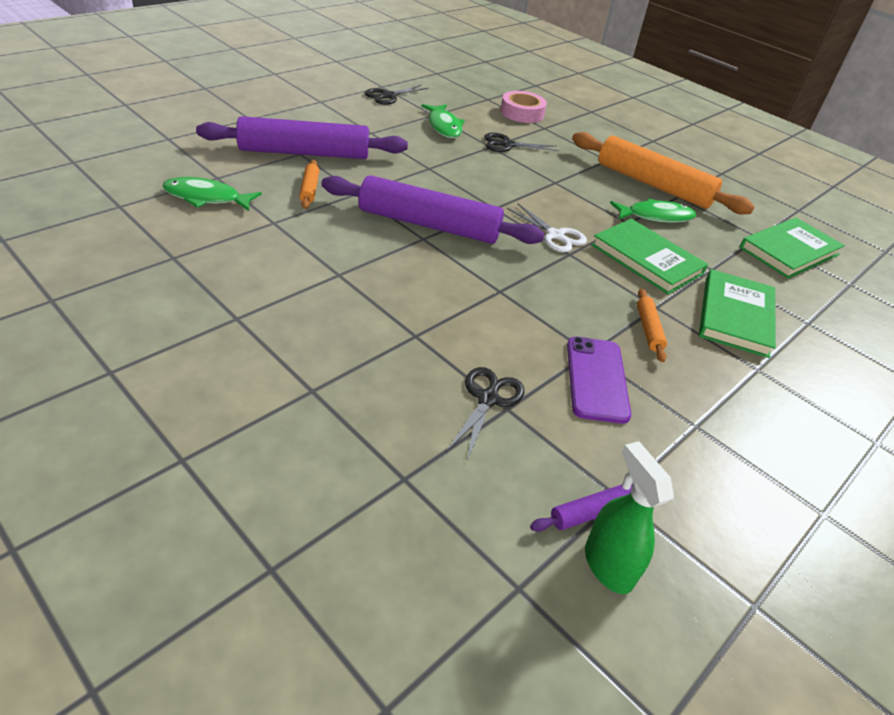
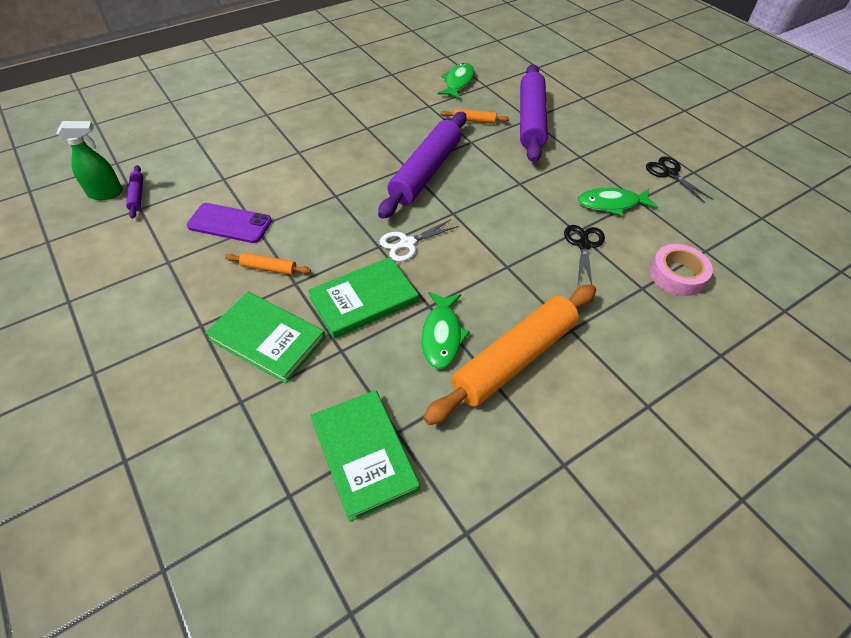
camera: 105 degrees right, 10 degrees up
black scissors [447,367,525,460] -> none

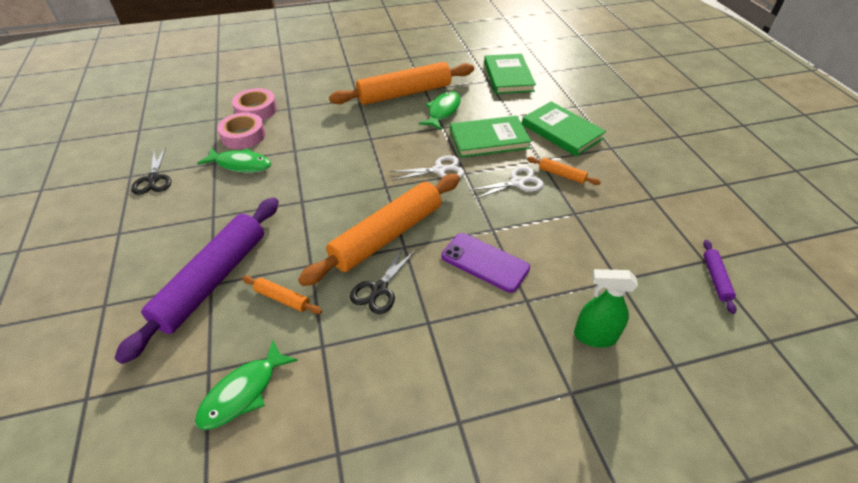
camera: 160 degrees left, 5 degrees down
green spray bottle [57,121,123,200] -> green spray bottle moved to [574,269,638,348]
purple phone [187,203,272,243] -> purple phone moved to [442,233,530,293]
purple rolling pin [378,112,466,219] -> orange rolling pin [298,174,460,286]
black scissors [564,225,605,284] -> black scissors moved to [350,246,416,314]
none -> pink tape [217,112,266,149]
none -> white scissors [469,166,544,199]

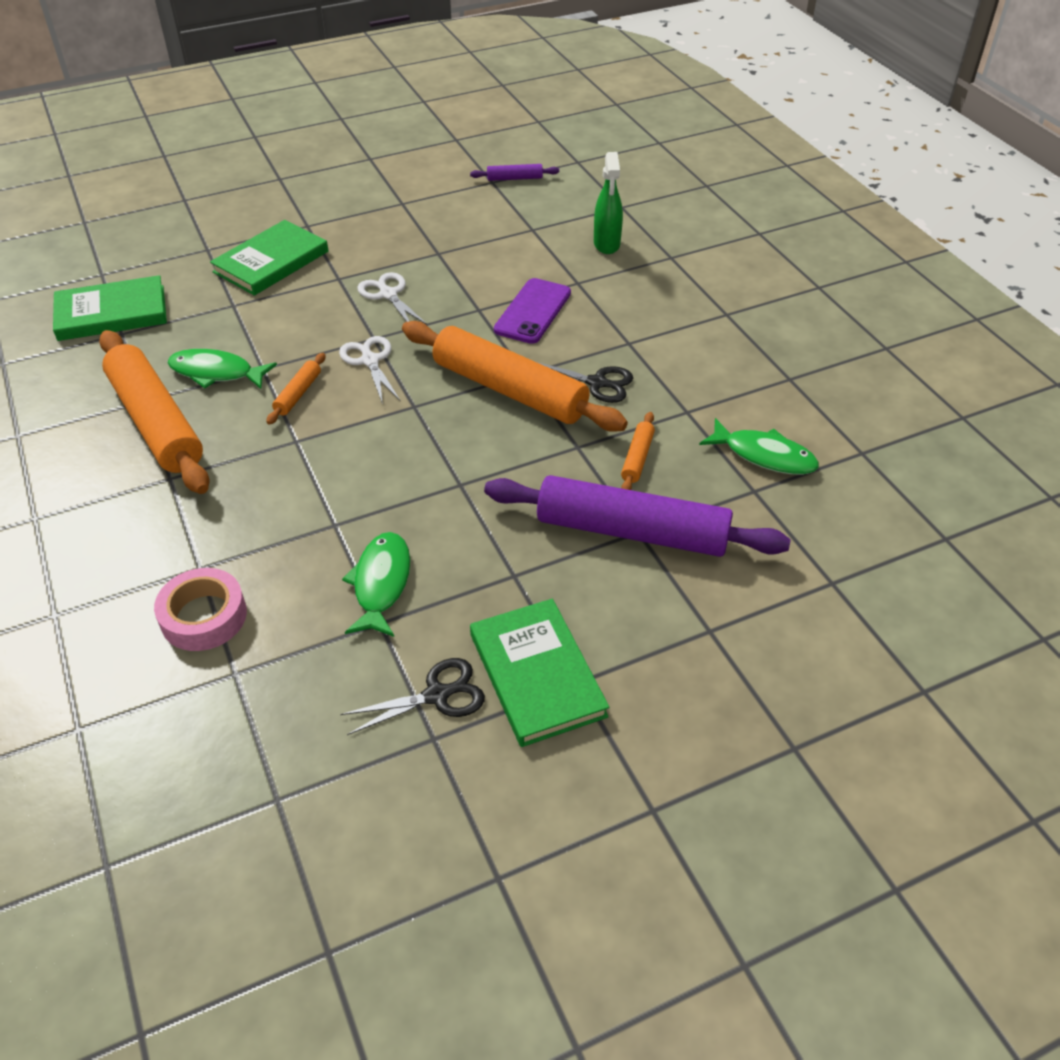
camera: 100 degrees left, 0 degrees up
pink tape [217,112,266,149] -> none
green book [450,116,532,158] -> green book moved to [470,599,609,747]
orange rolling pin [527,157,601,185] -> orange rolling pin moved to [266,353,325,425]

